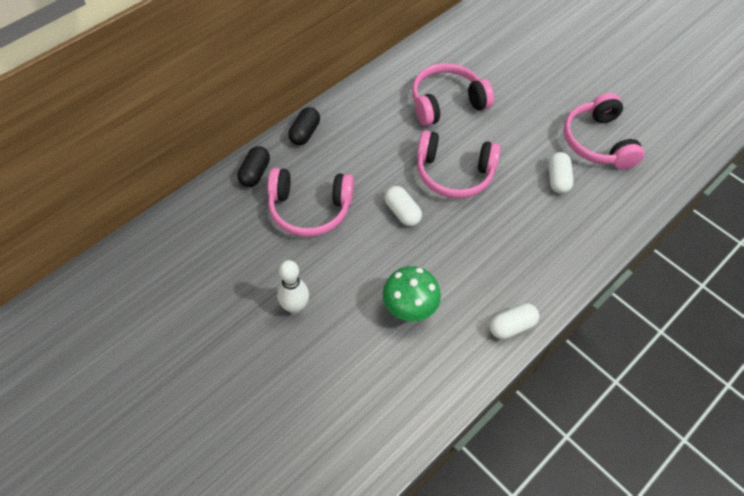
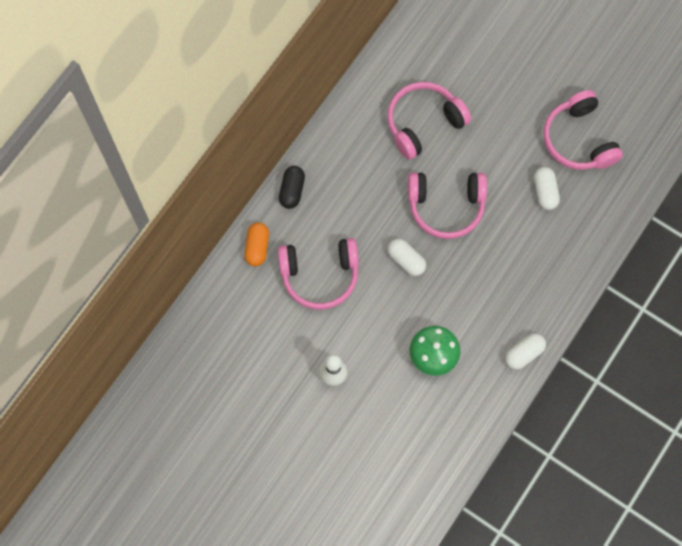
camera: 10 degrees left, 15 degrees up
black capsule [238,146,270,187] -> orange capsule [244,222,269,266]

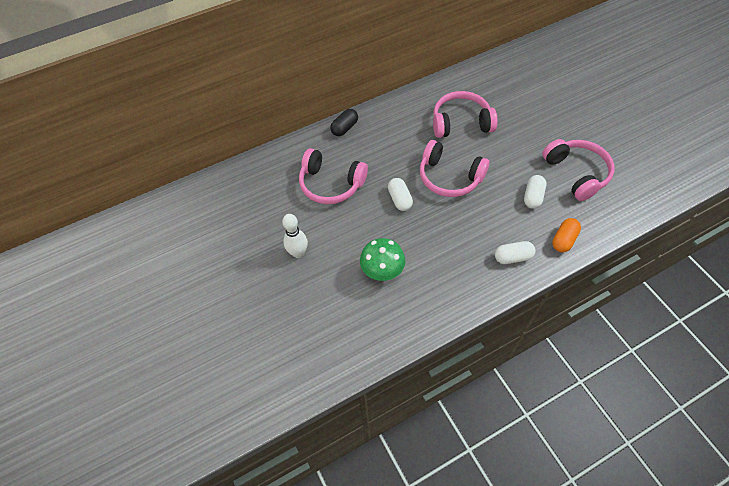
camera: 30 degrees right, 15 degrees down
orange capsule [244,222,269,266] -> orange capsule moved to [552,218,581,252]
white capsule [505,333,546,370] -> white capsule moved to [495,241,536,264]
pink headphones [544,90,623,170] -> pink headphones turned 150 degrees clockwise [542,139,615,201]

